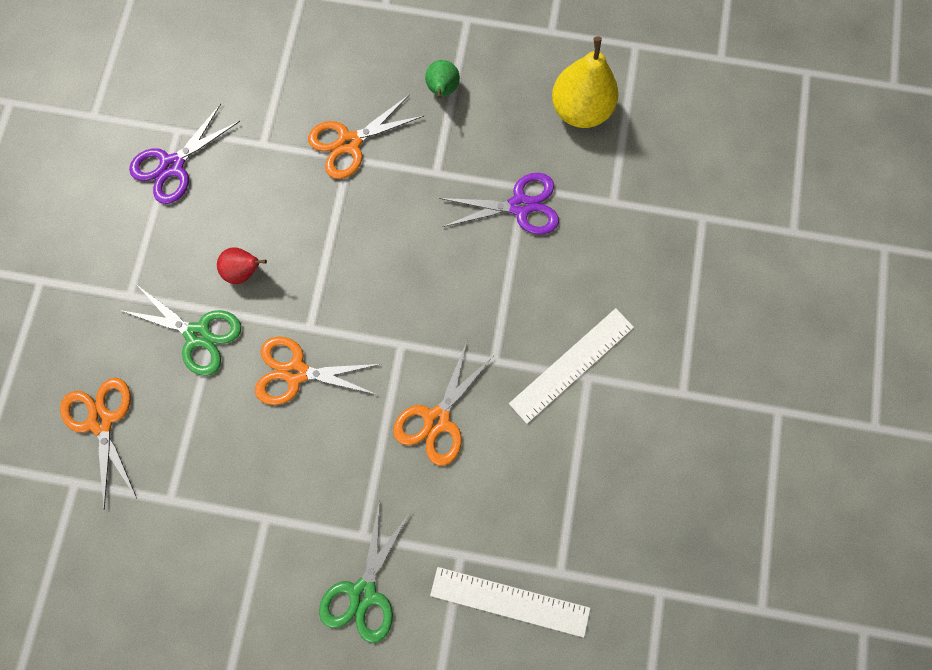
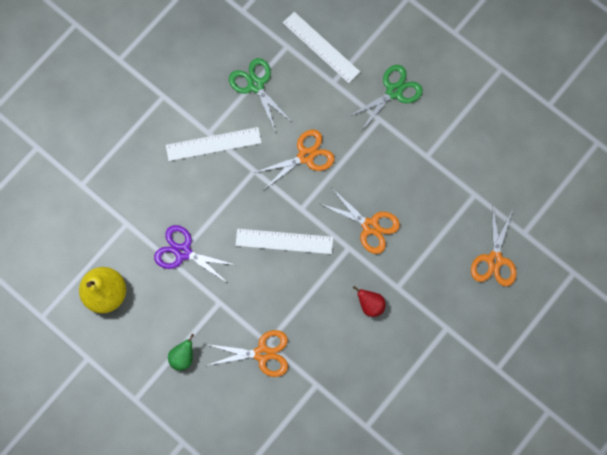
camera: 150 degrees left, 0 degrees up
green scissors [120,284,241,376] -> green scissors moved to [229,58,292,133]
purple scissors [129,104,240,204] -> none
none -> white ruler [236,229,333,254]

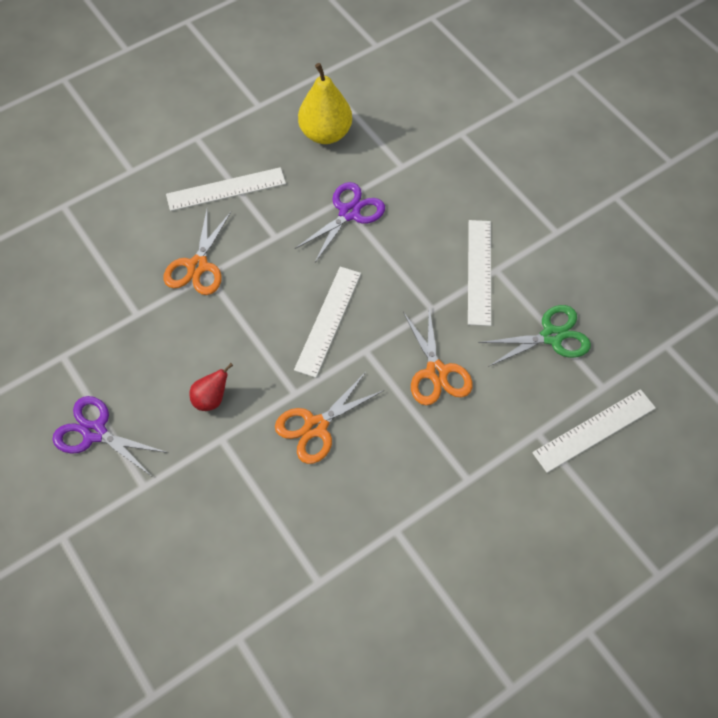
camera: 105 degrees right, 15 degrees down
green pear [168,334,194,371] -> white ruler [166,167,286,211]
green scissors [348,65,423,130] -> none
orange scissors [471,209,517,286] -> none
none -> purple scissors [52,396,168,476]

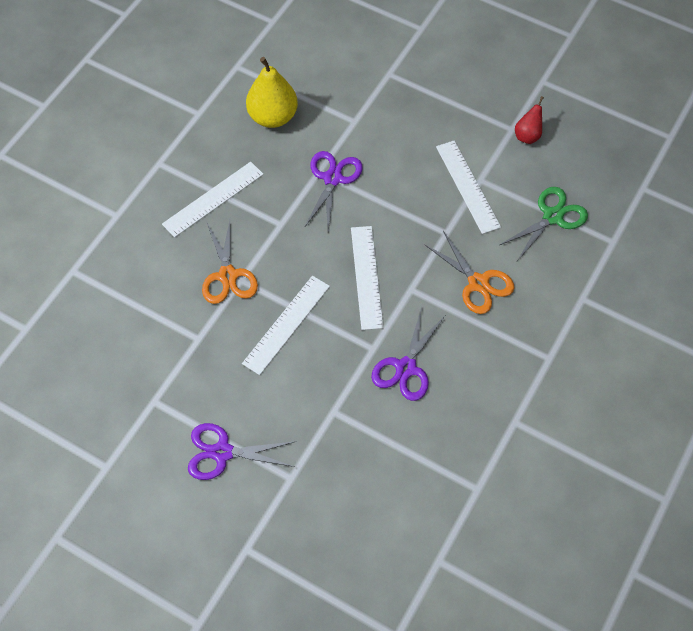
camera: 25 degrees left, 0 degrees up
red pear [189,363,233,411] -> red pear moved to [515,96,544,144]
orange scissors [275,372,384,464] -> purple scissors [371,307,445,401]
white ruler [532,389,656,473] -> white ruler moved to [242,276,330,375]

